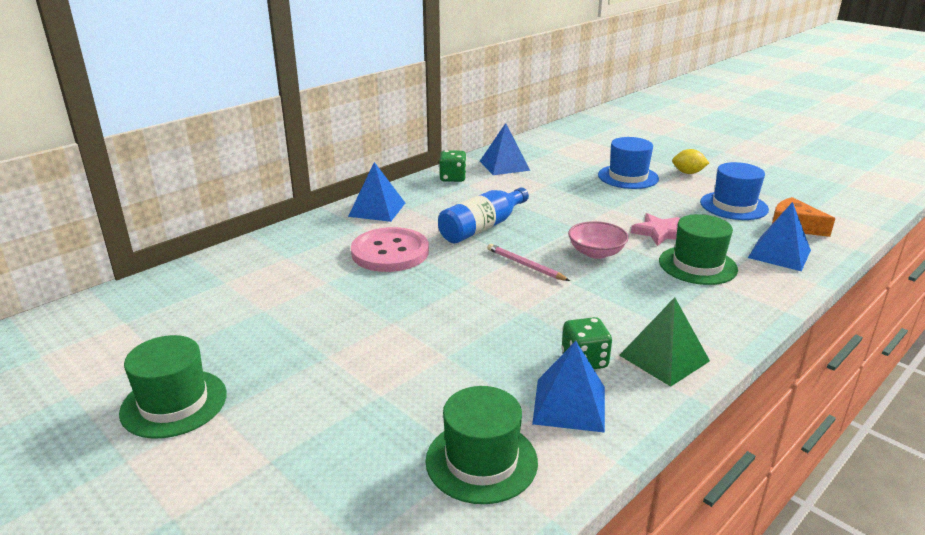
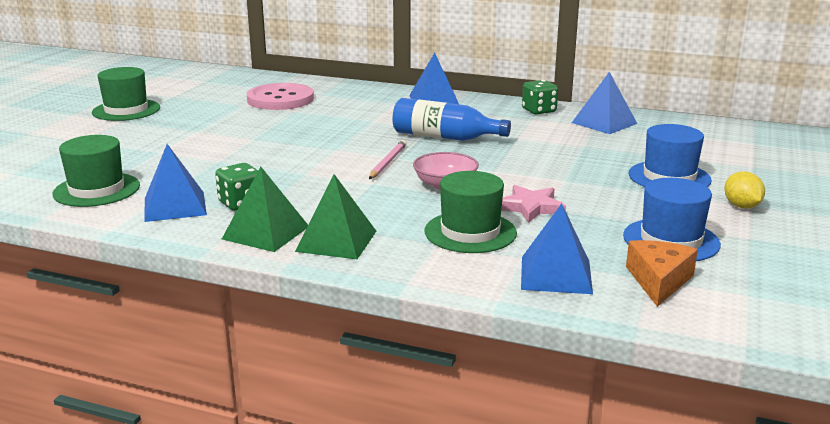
camera: 65 degrees right, 5 degrees down
pink button [351,227,429,272] -> pink button moved to [247,83,314,110]
none -> green pyramid [295,174,376,259]

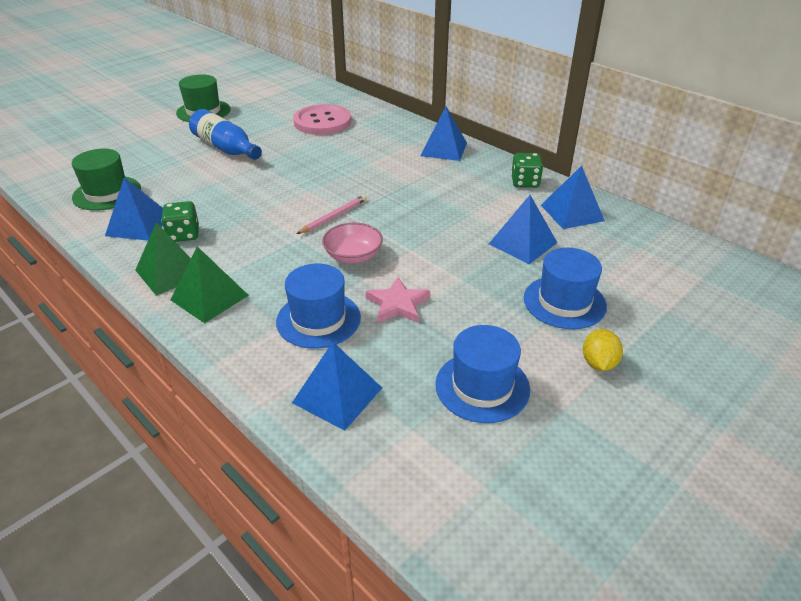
camera: 25 degrees right, 15 degrees up
blue bottle [392,98,511,141] -> blue bottle moved to [189,109,262,160]
green hat [424,171,517,253] -> blue hat [276,264,361,349]
orange cheese [626,240,698,307] -> none
none -> blue pyramid [489,195,557,264]

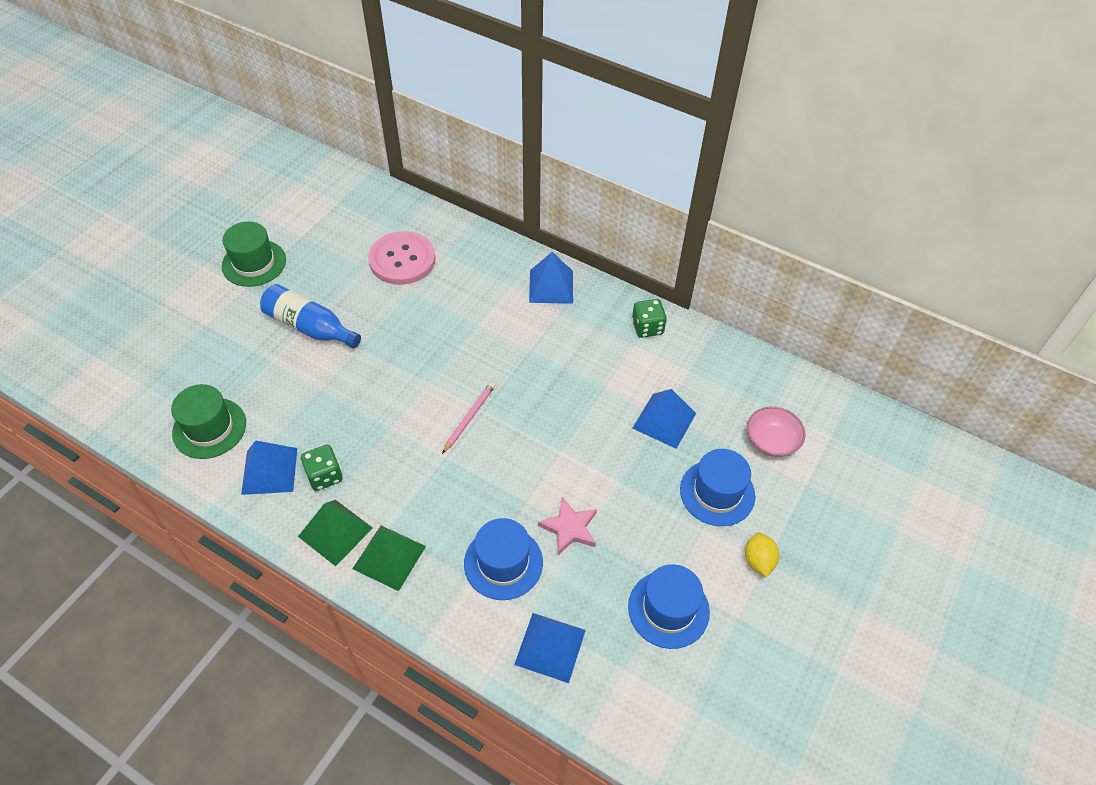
camera: 15 degrees left, 15 degrees up
pink bowl [322,223,383,264] -> pink bowl moved to [747,407,805,457]
blue pyramid [541,166,605,229] -> none

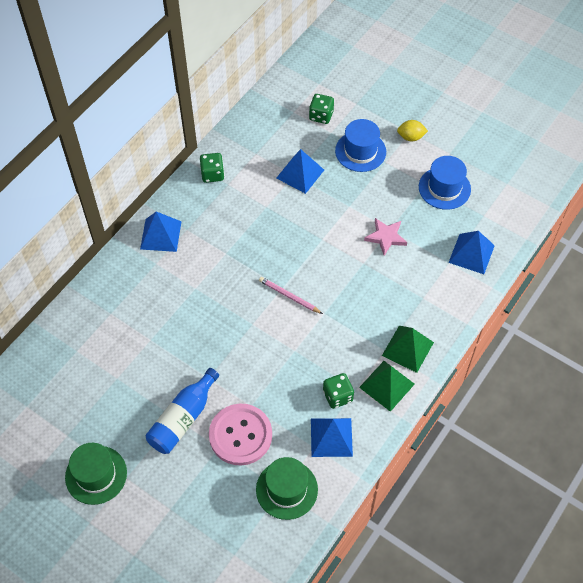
camera: 85 degrees left, 5 degrees up
pink button [368,231,436,285] -> pink button moved to [209,404,272,466]
blue hat [464,518,543,600] -> none
pink bowl [747,407,805,457] -> green dice [309,94,334,124]

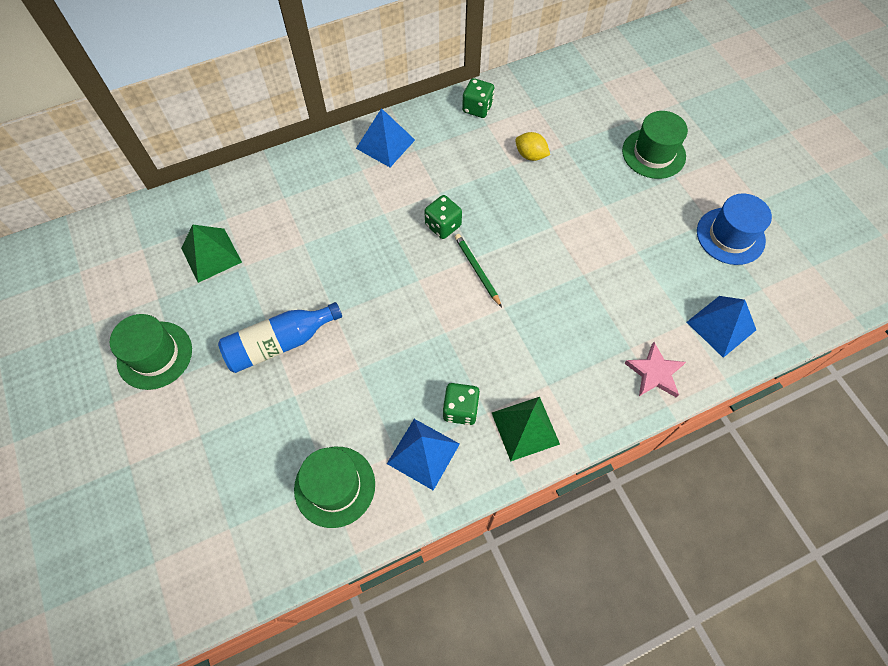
camera: 30 degrees right, 5 degrees up
pink button [209,404,272,466] -> none
pink pencil [259,277,323,314] -> green pencil [455,234,502,307]
blue pyramid [276,149,324,194] -> none
green dice [309,94,334,124] -> green dice moved to [424,195,462,239]
blue hat [335,119,386,172] -> green hat [622,111,688,179]
pink star [364,218,407,256] -> pink star moved to [624,342,686,398]
green pyramid [382,326,434,373] -> green pyramid moved to [181,225,242,283]
yellow lemon [397,120,428,141] -> yellow lemon moved to [515,132,550,161]

